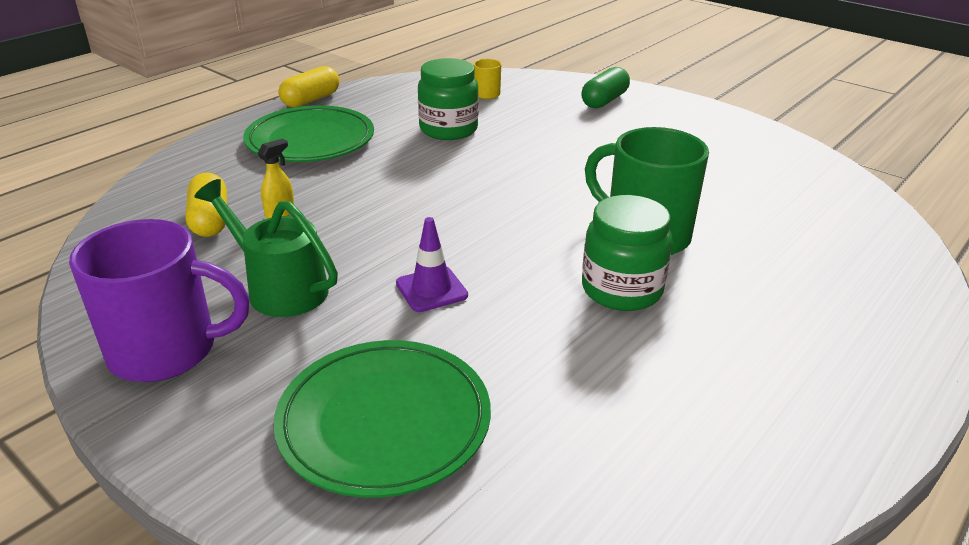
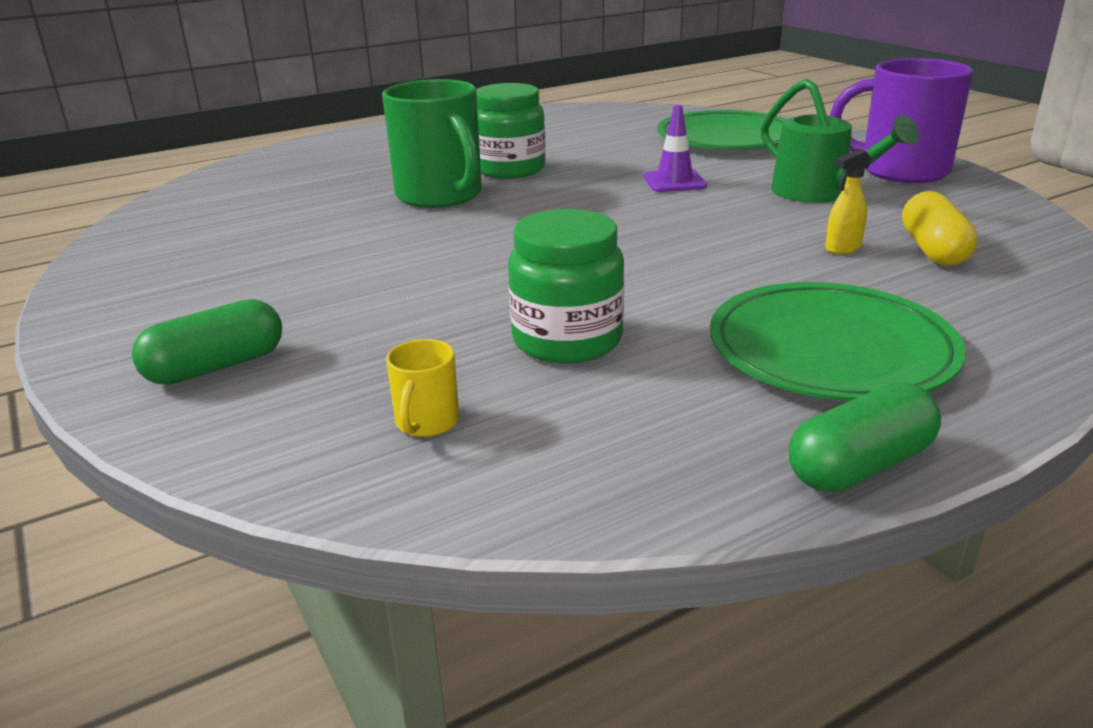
camera: 160 degrees left, 5 degrees down
yellow capsule [278,66,339,107] -> green capsule [789,382,941,492]

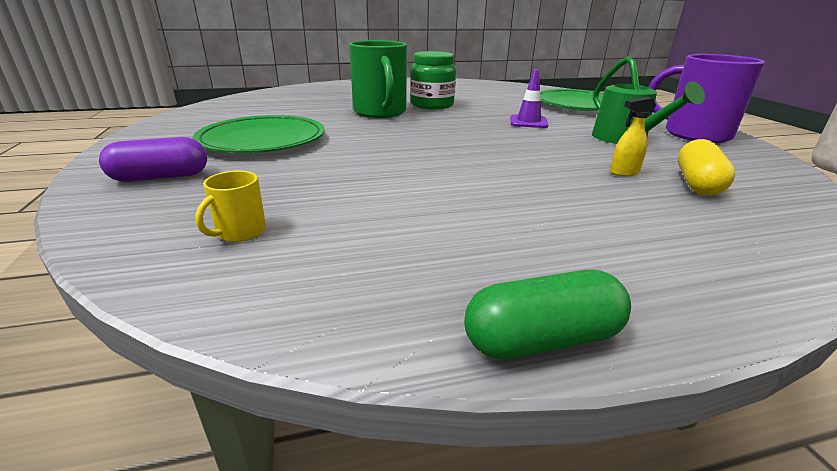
camera: 15 degrees right, 0 degrees up
green capsule [132,299,282,385] -> purple capsule [99,137,207,182]
green jar [508,209,624,364] -> none
green plate [710,282,966,401] -> green plate moved to [193,115,325,153]

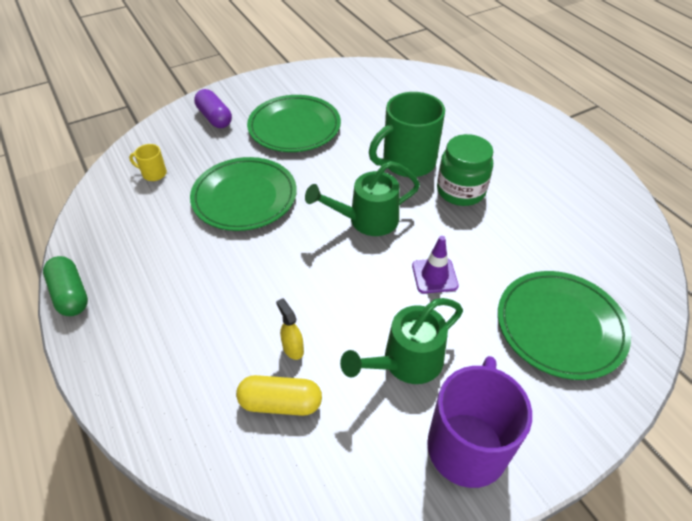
camera: 75 degrees right, 20 degrees up
none -> green plate [190,157,297,231]
none -> green watering can [305,161,420,236]

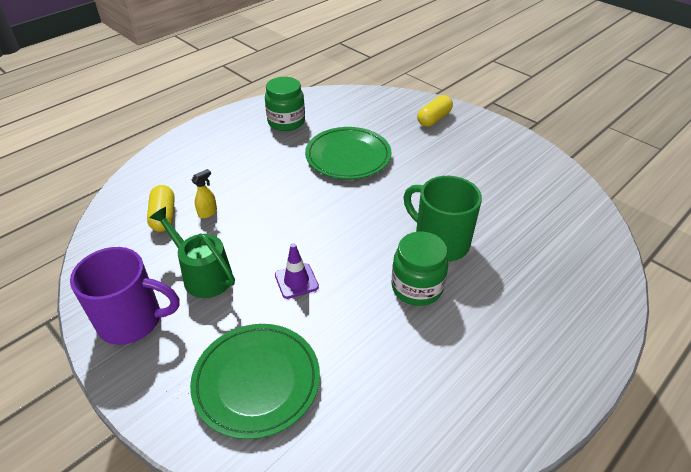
camera: 75 degrees right, 5 degrees down
green capsule [43,256,88,316] -> none
yellow mug [129,144,167,181] -> none
purple capsule [194,89,232,128] -> yellow capsule [417,95,453,127]
green plate [247,95,341,152] -> none
green watering can [305,161,420,236] -> none
none -> green jar [265,77,305,131]

